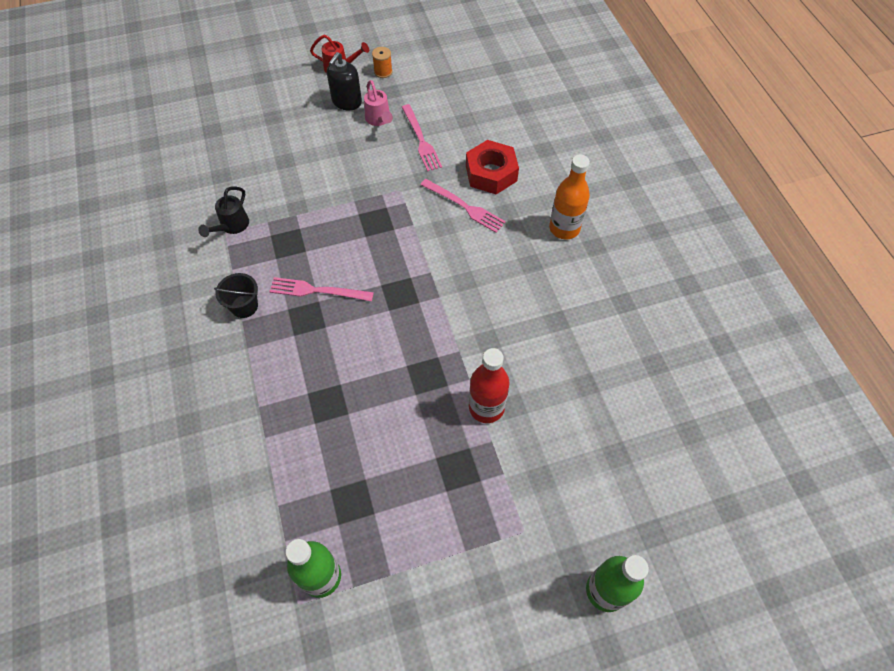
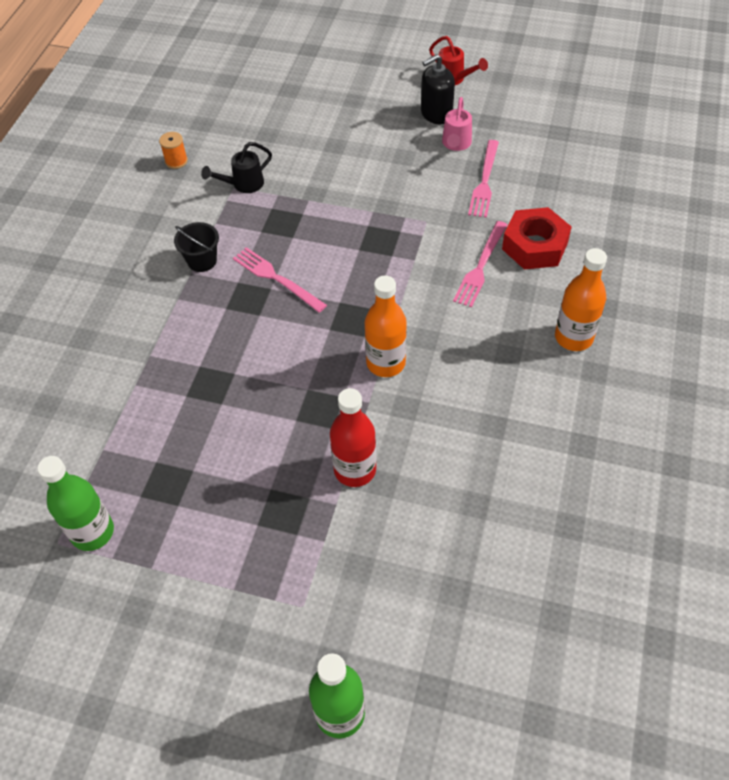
camera: 35 degrees right, 5 degrees down
orange spool [372,47,393,78] -> orange spool moved to [159,132,188,169]
pink fork [420,179,506,233] -> pink fork turned 45 degrees clockwise [453,221,507,307]
none -> orange bottle [365,276,407,377]

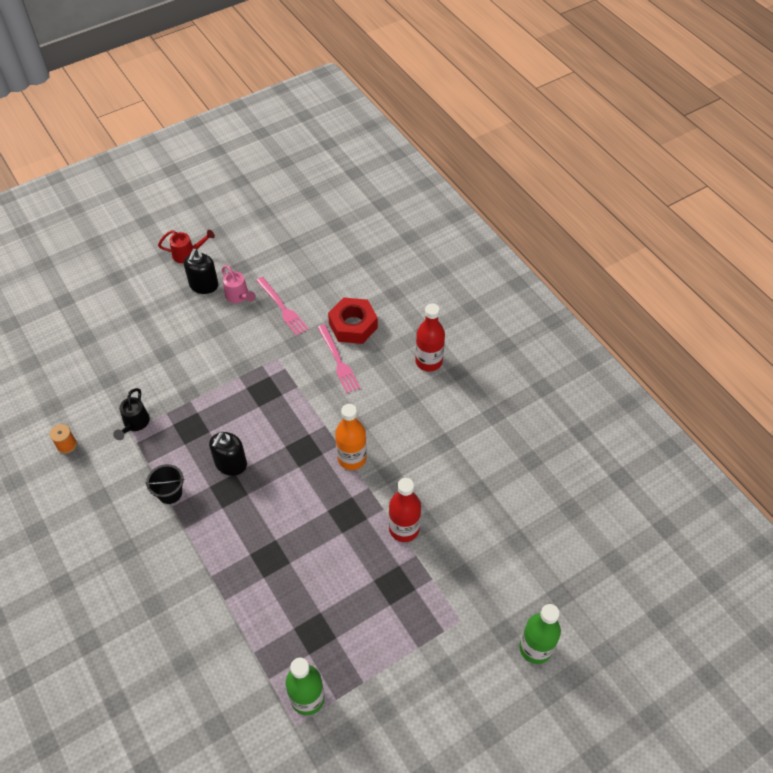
camera: 50 degrees left, 0 degrees up
pink fork [233,247,327,313] -> black soap dispenser [209,432,247,476]
orange bottle [555,248,607,351] -> red bottle [415,303,445,371]

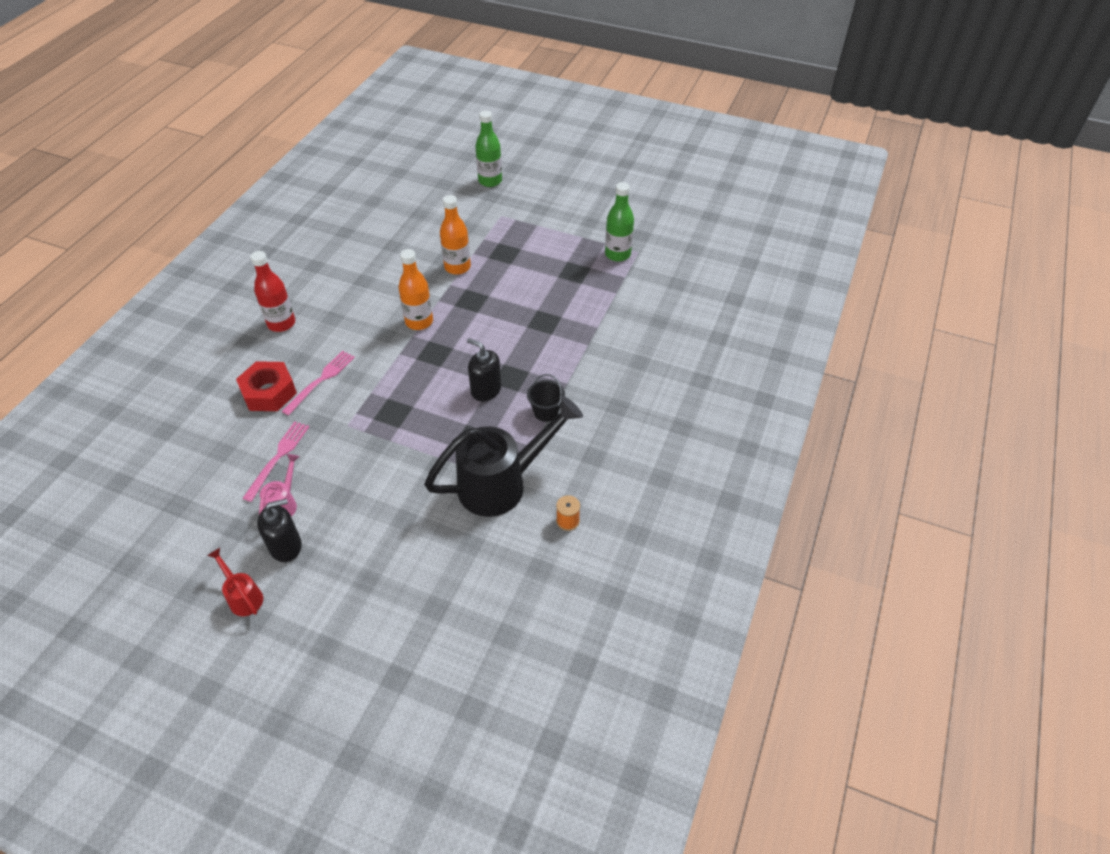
camera: 125 degrees left, 5 degrees down
black watering can [113,388,150,440] -> black watering can [424,396,583,517], size x2.22
black soap dispenser [209,432,247,476] -> black soap dispenser turned 135 degrees counterclockwise [467,338,501,401]
red bottle [389,478,421,542] -> orange bottle [440,195,471,275]

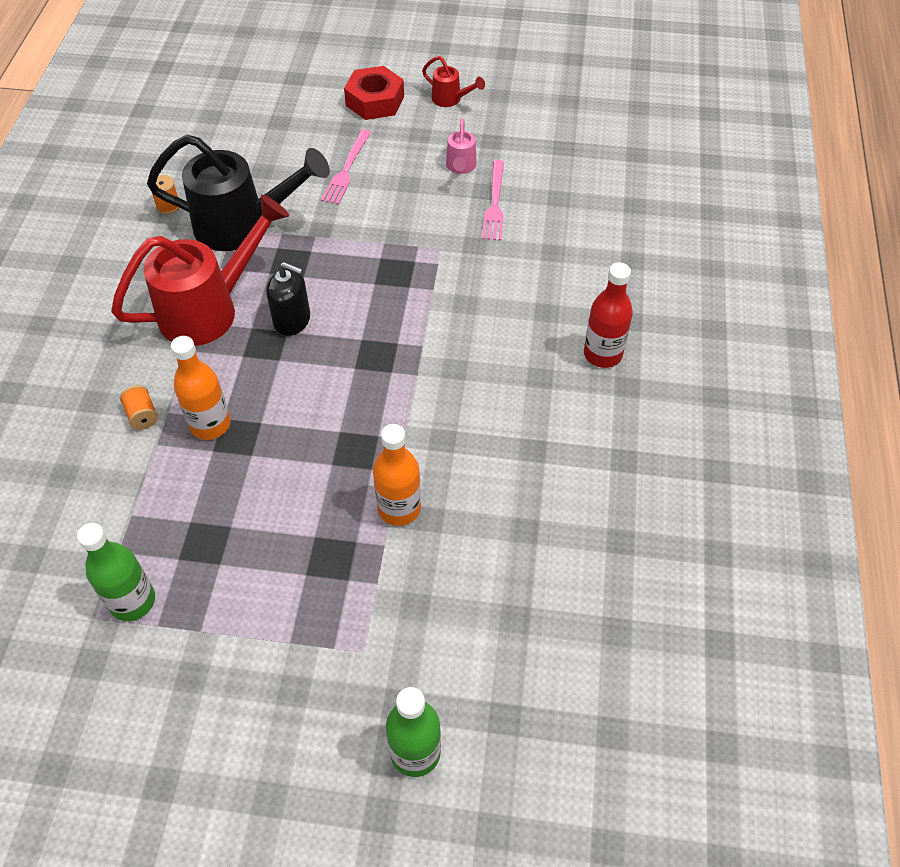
camera: 165 degrees right, 5 degrees up
red nut [236,361,297,411] -> red nut moved to [344,66,404,120]
black soap dispenser [257,499,302,562] -> none
pink fork [282,351,355,416] -> pink fork moved to [321,130,371,205]
orange bottle [399,249,433,330] -> orange bottle moved to [171,336,231,440]
black watering can [424,396,583,517] -> black watering can turned 135 degrees counterclockwise [147,134,330,251]
black bucket [527,374,565,422] -> red watering can [111,195,289,346]
none -> orange spool [120,385,158,430]

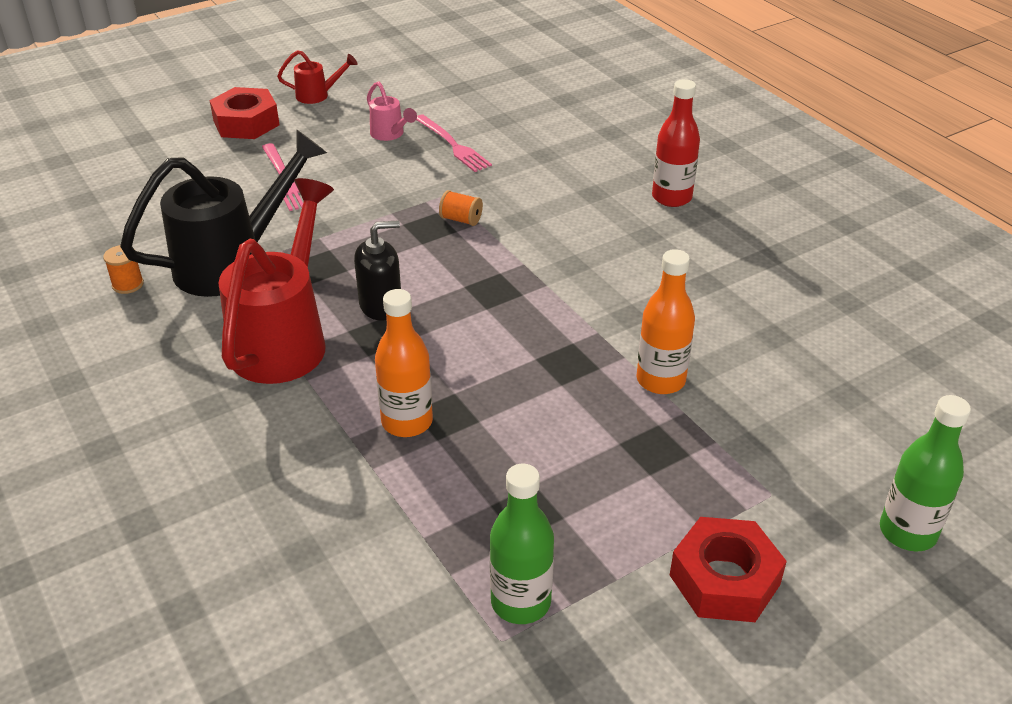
camera: 40 degrees left, 15 degrees down
orange spool [120,385,158,430] -> orange spool moved to [439,190,483,226]
none -> red nut [670,517,787,622]

